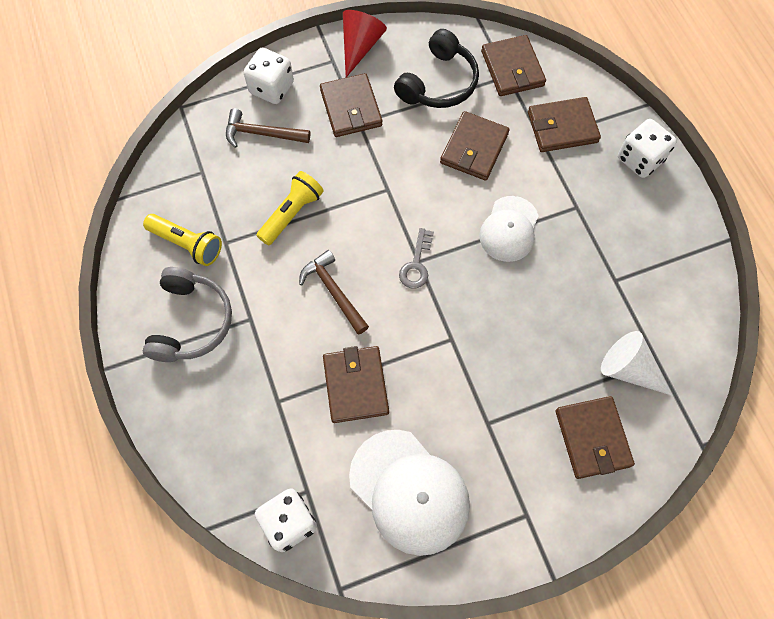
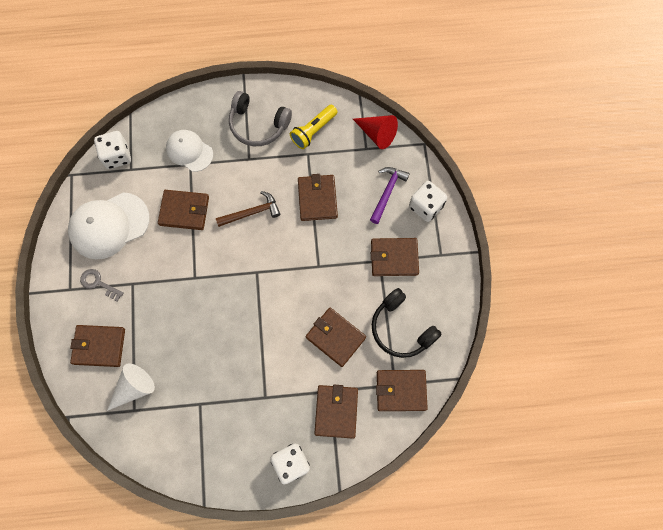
camera: 105 degrees right, 5 degrees up
brown hammer [226,108,310,148] -> purple hammer [370,167,410,224]
yellow flashlight [256,171,324,246] -> brown wallet [298,174,338,221]
red cone [343,10,387,78] -> red cone moved to [353,115,398,149]
grey key [399,228,434,288] -> grey key moved to [80,269,124,302]
white cap [479,196,539,262] -> white cap moved to [166,130,213,172]

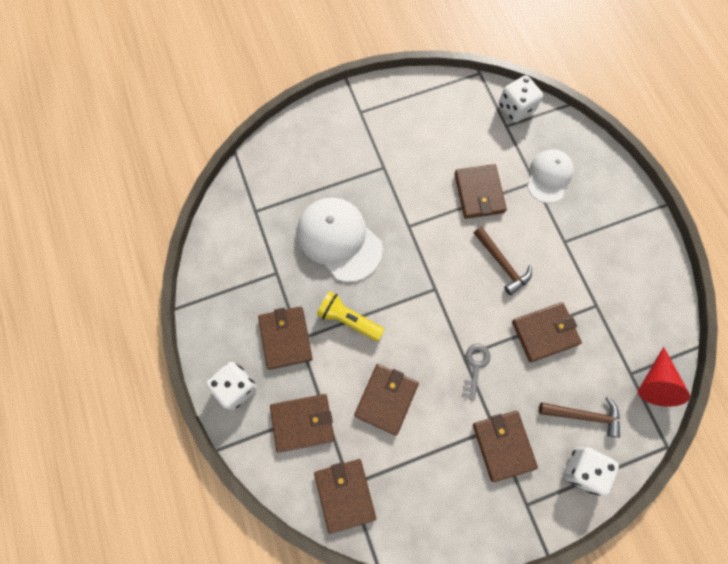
camera: 75 degrees right, 0 degrees up
white cap [68,192,150,259] -> white cap moved to [297,197,383,282]
brown wallet [70,325,125,367] -> brown wallet moved to [258,306,313,370]
grey key [80,269,124,302] -> grey key moved to [462,344,490,401]
white cone [107,363,155,411] -> none
grey headphones [229,91,292,146] -> none
yellow flashlight [290,105,338,149] -> yellow flashlight moved to [317,291,385,341]
purple hammer [370,167,410,224] -> brown hammer [539,397,620,438]
black headphones [372,288,442,358] -> none

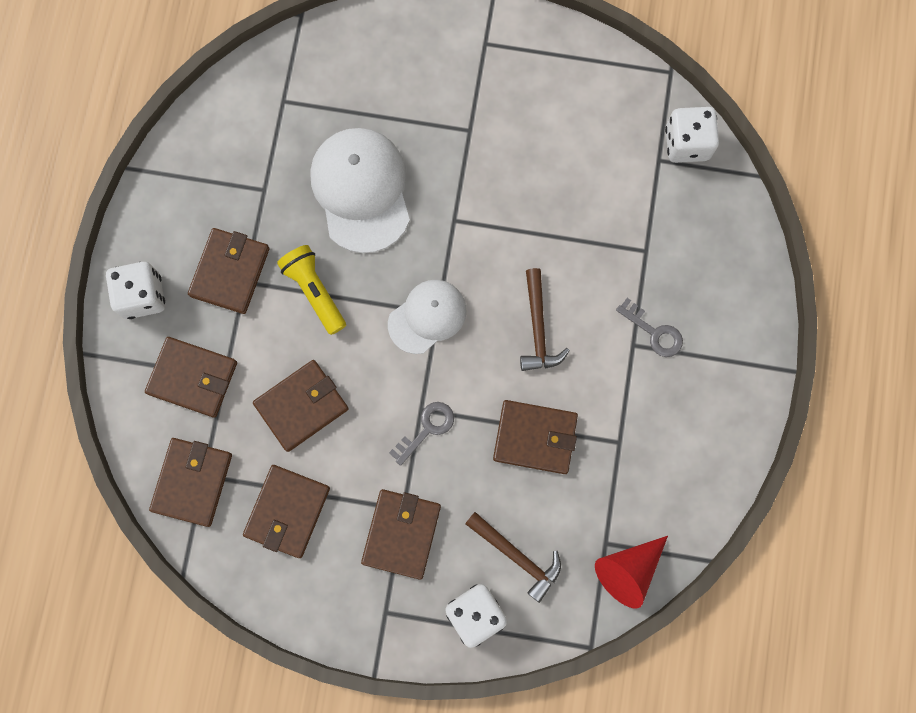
camera: 30 degrees right, 5 degrees up
brown wallet [454,164,507,219] -> brown wallet moved to [243,465,330,558]
white cap [527,149,574,203] -> white cap moved to [388,280,467,354]
none -> grey key [616,298,683,357]

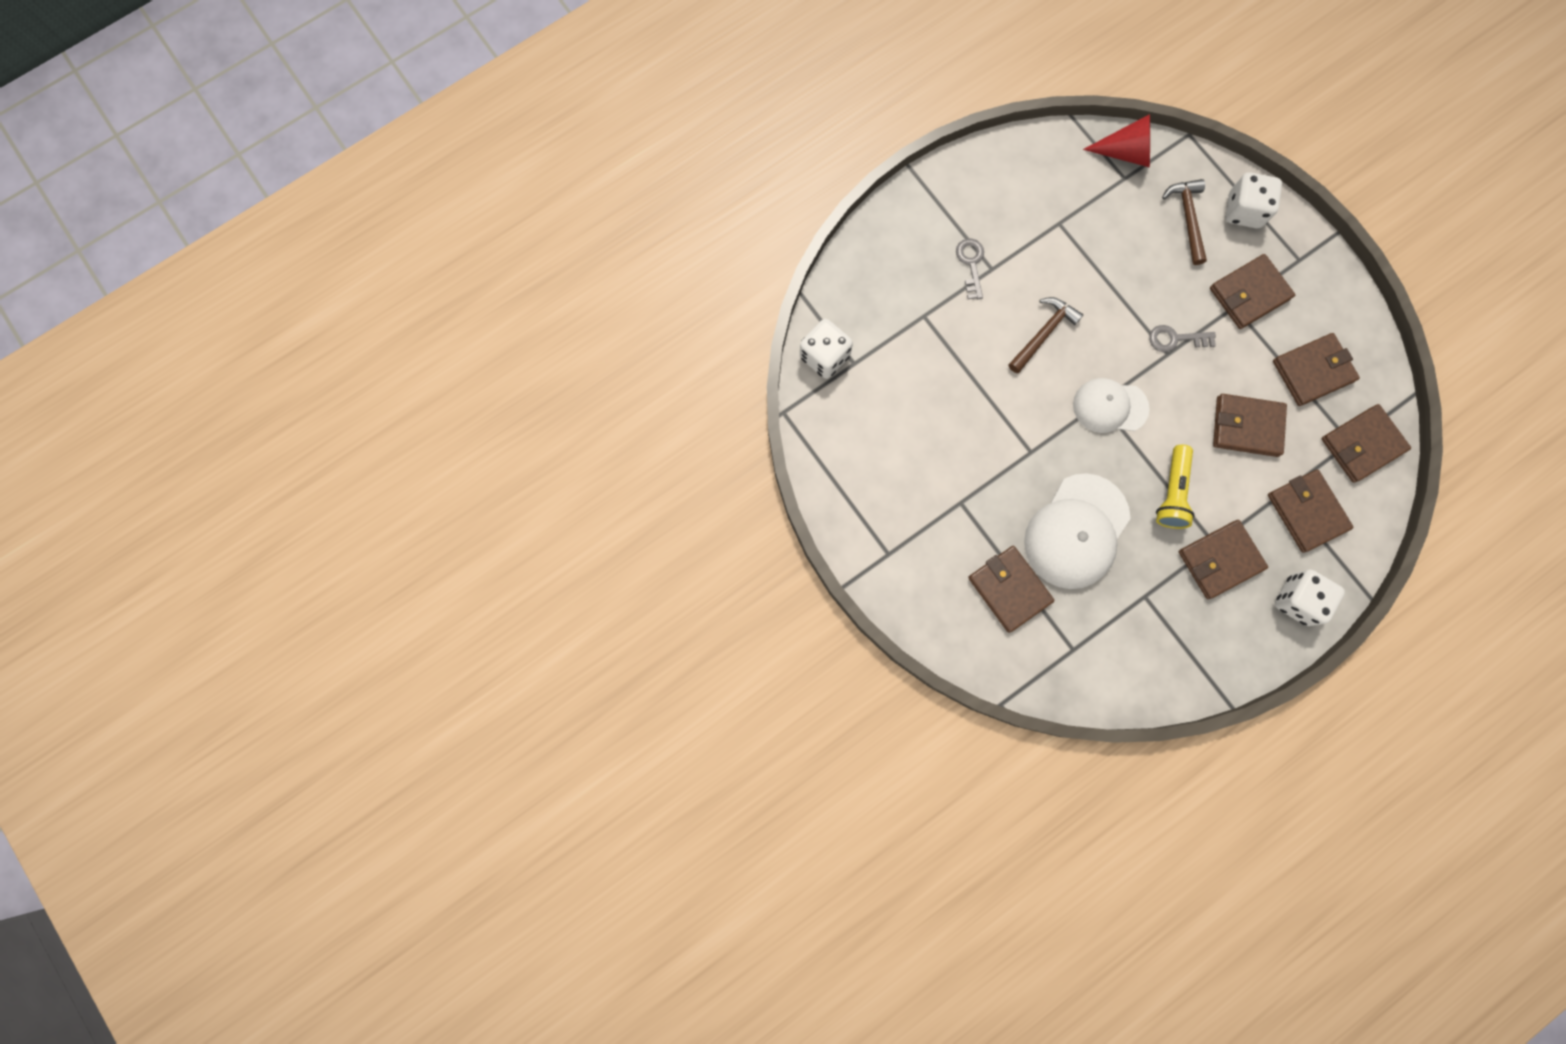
camera: 135 degrees left, 0 degrees up
brown wallet [493,400,578,474] -> brown wallet moved to [968,546,1055,633]

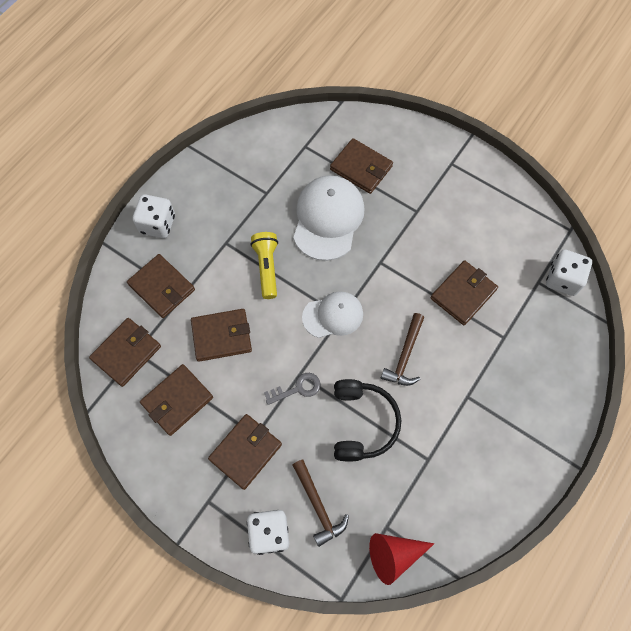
camera: 160 degrees right, 10 degrees down
grey key [956,239,984,299] -> none
brown wallet [1179,520,1268,599] -> brown wallet moved to [431,260,498,325]
none -> black headphones [334,379,401,461]

